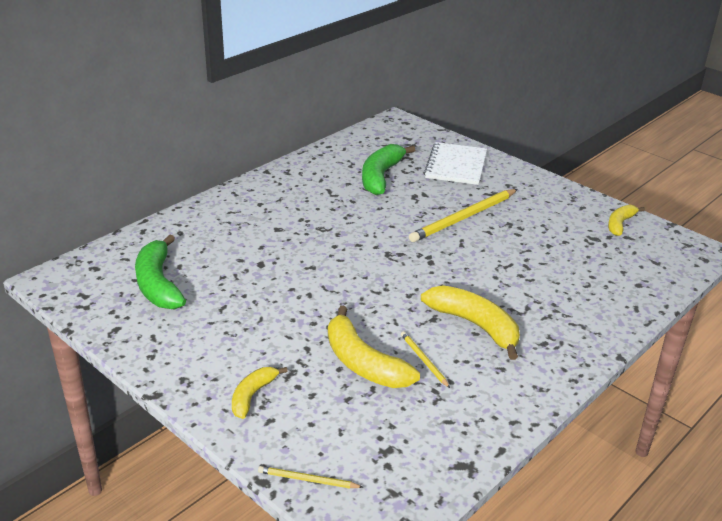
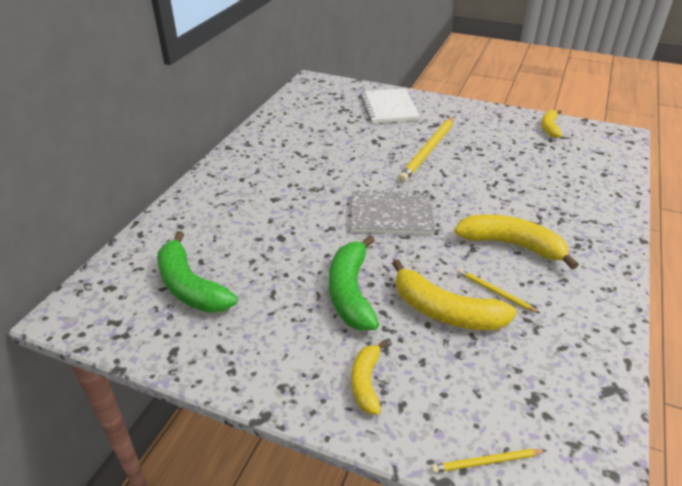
camera: 20 degrees left, 5 degrees up
green banana [362,144,415,195] -> green banana moved to [329,235,379,331]
none -> grey notebook [351,190,435,234]

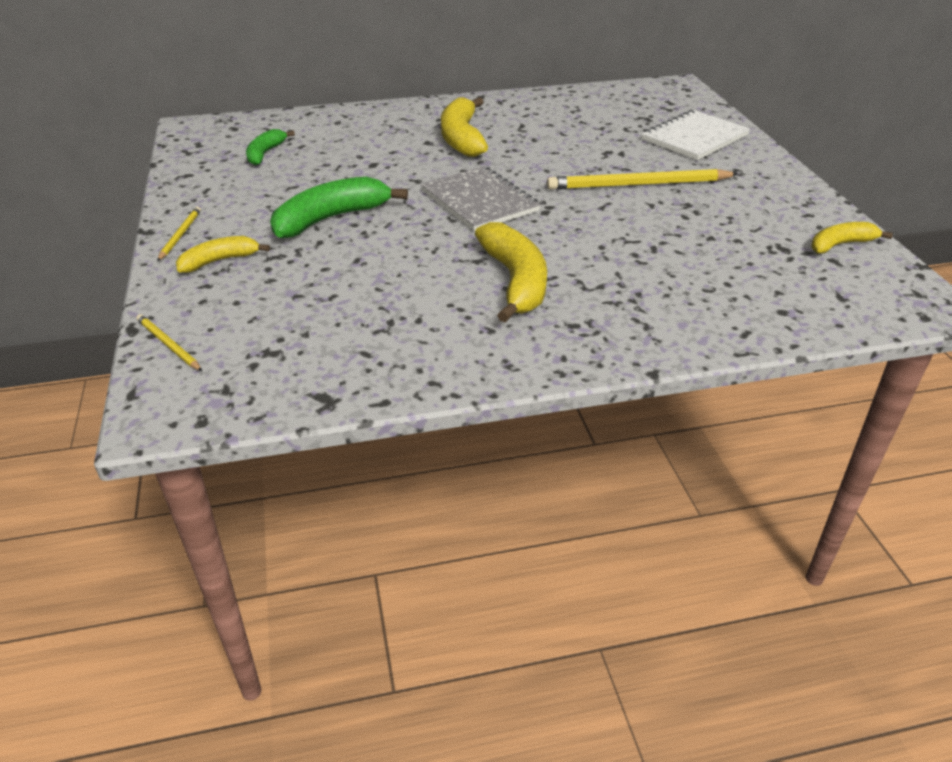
camera: 55 degrees right, 0 degrees up
green banana [157,231,238,313] -> green banana [246,129,295,165], size x0.58
yellow banana [392,259,517,330] -> yellow banana moved to [441,97,488,157]
yellow pencil [458,269,540,313] -> yellow pencil moved to [157,207,201,261]

